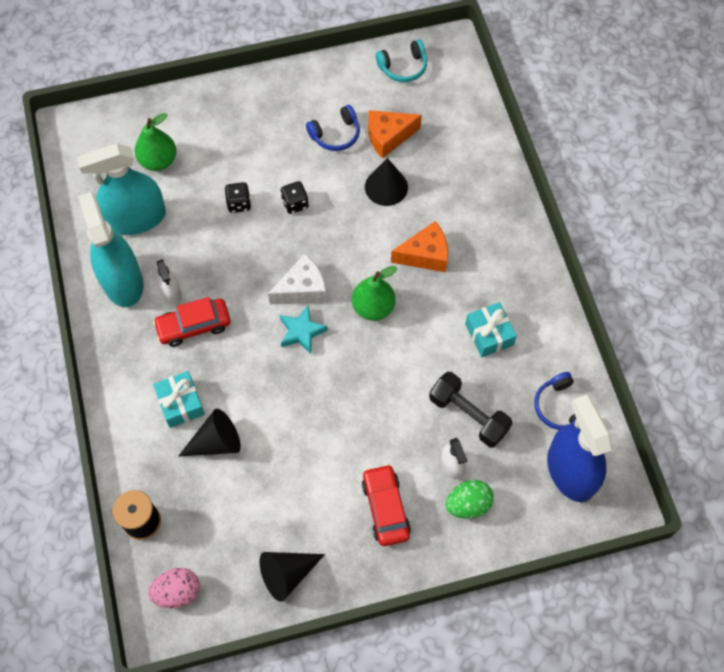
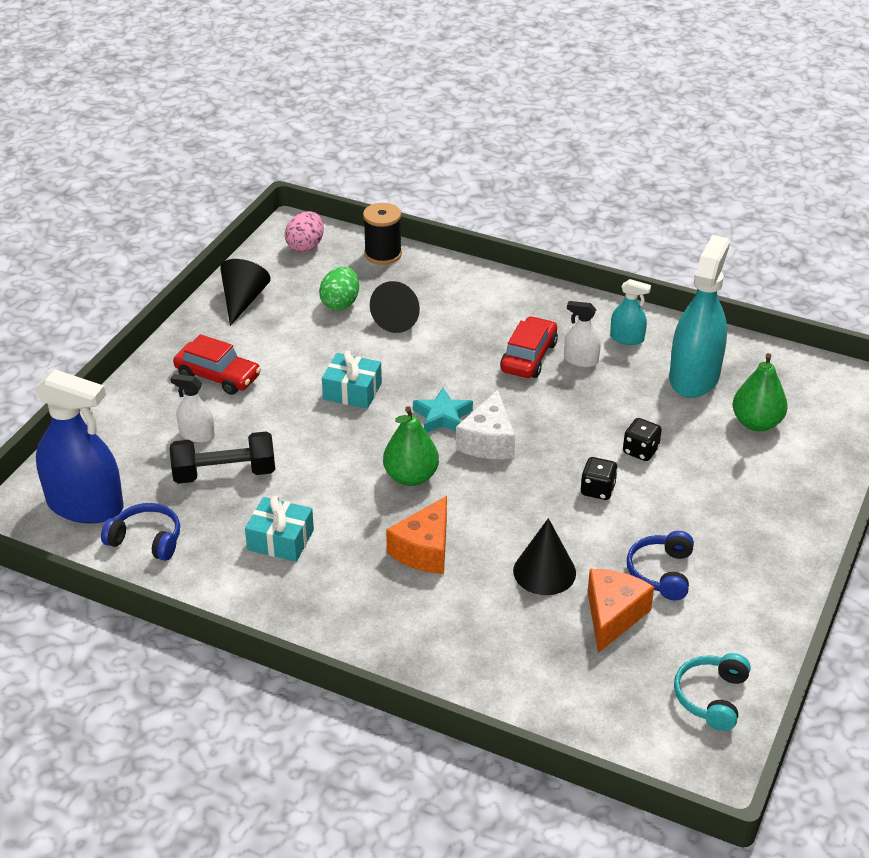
camera: 130 degrees right, 25 degrees down
turquoise spray bottle [78,192,144,307] -> turquoise spray bottle [610,279,651,345], size x0.47
turquoise gift [153,371,205,428] -> turquoise gift moved to [322,350,382,409]
green egg [446,480,494,519] -> green egg moved to [319,267,359,311]

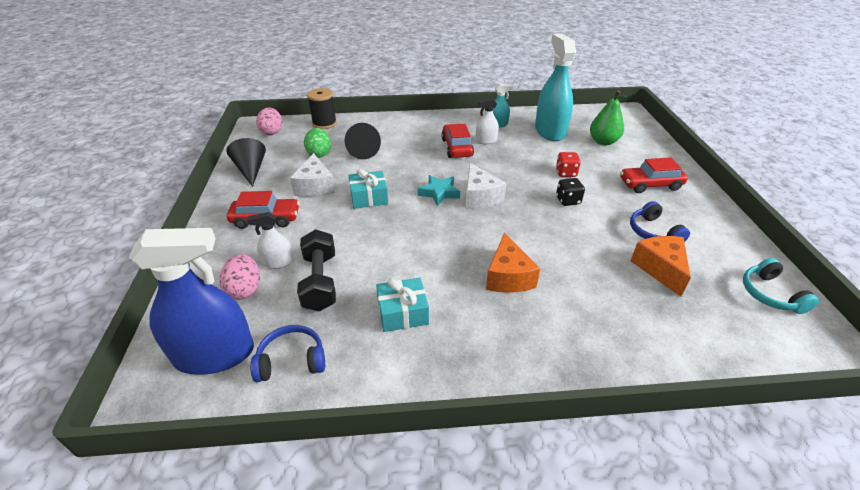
camera: 30 degrees left, 0 degrees up
black dumbbell [170,431,275,484] -> black dumbbell turned 60 degrees counterclockwise [297,229,336,312]
green pear [383,406,439,486] -> none
black cone [513,518,576,595] -> none
black dice [623,418,662,461] -> red dice [556,152,581,177]
none -> pink egg [219,254,260,300]
none -> white cheese [290,153,335,197]
none -> red car [620,157,688,193]

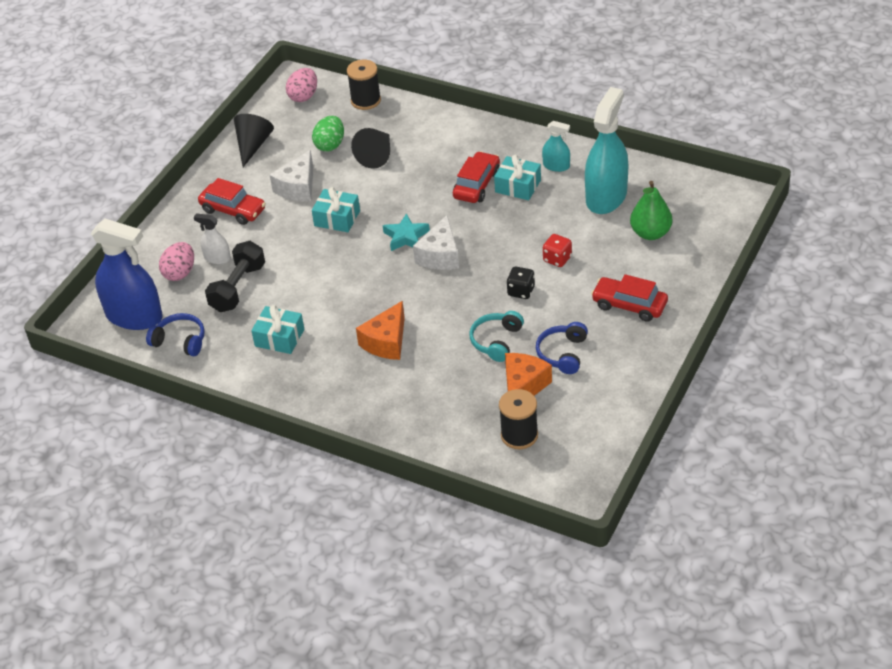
camera: 35 degrees right, 5 degrees up
white spray bottle [476,98,499,144] -> turquoise gift [494,155,541,200]
turquoise headphones [743,258,819,314] -> turquoise headphones moved to [469,311,524,362]
none -> black spool [499,389,538,449]

